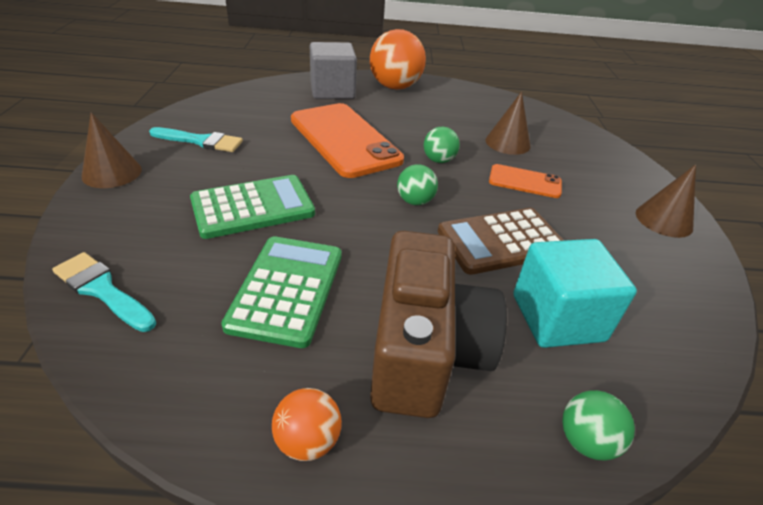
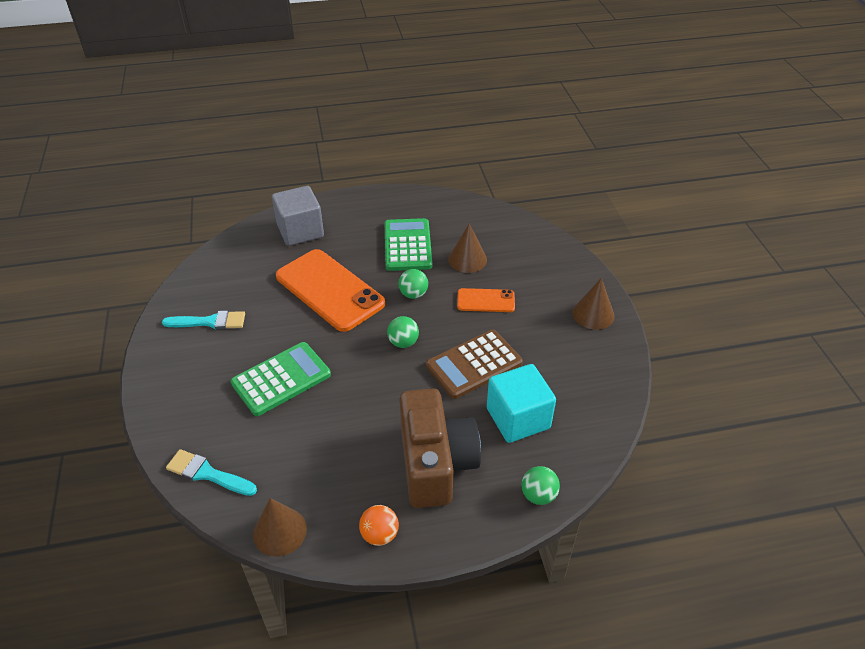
camera: 10 degrees left, 5 degrees up
brown cone [82,112,142,188] -> brown cone moved to [253,498,307,557]
green calculator [221,236,342,348] -> green calculator moved to [385,218,432,271]
orange ball [370,29,426,90] -> none

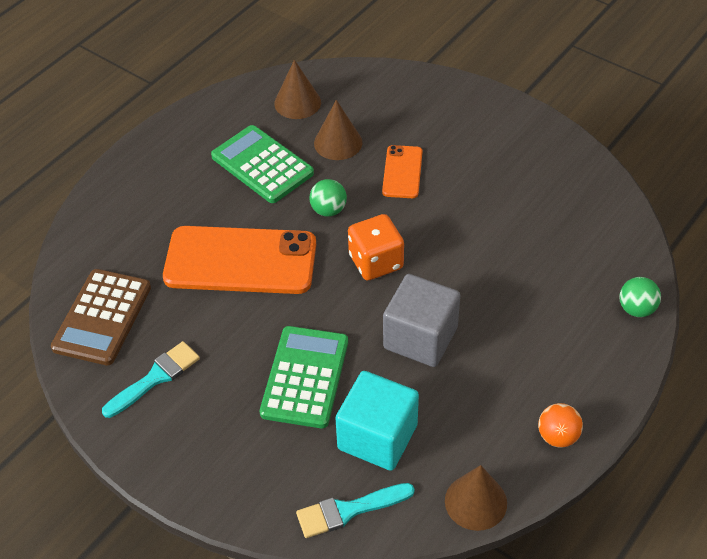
camera: 40 degrees left, 5 degrees up
grey cube [272,186,324,246] -> grey cube moved to [383,274,460,367]
green ball [387,316,419,348] -> orange dice [348,214,404,281]
brown camera [399,389,481,508] -> none
brown calculator [426,330,523,399] -> brown calculator moved to [51,269,151,365]
orange phone [457,288,515,312] -> orange phone turned 45 degrees counterclockwise [382,145,423,198]
turquoise cube [487,364,556,443] -> turquoise cube moved to [335,371,419,471]
brown cone [572,278,615,330] -> brown cone moved to [274,60,321,119]

